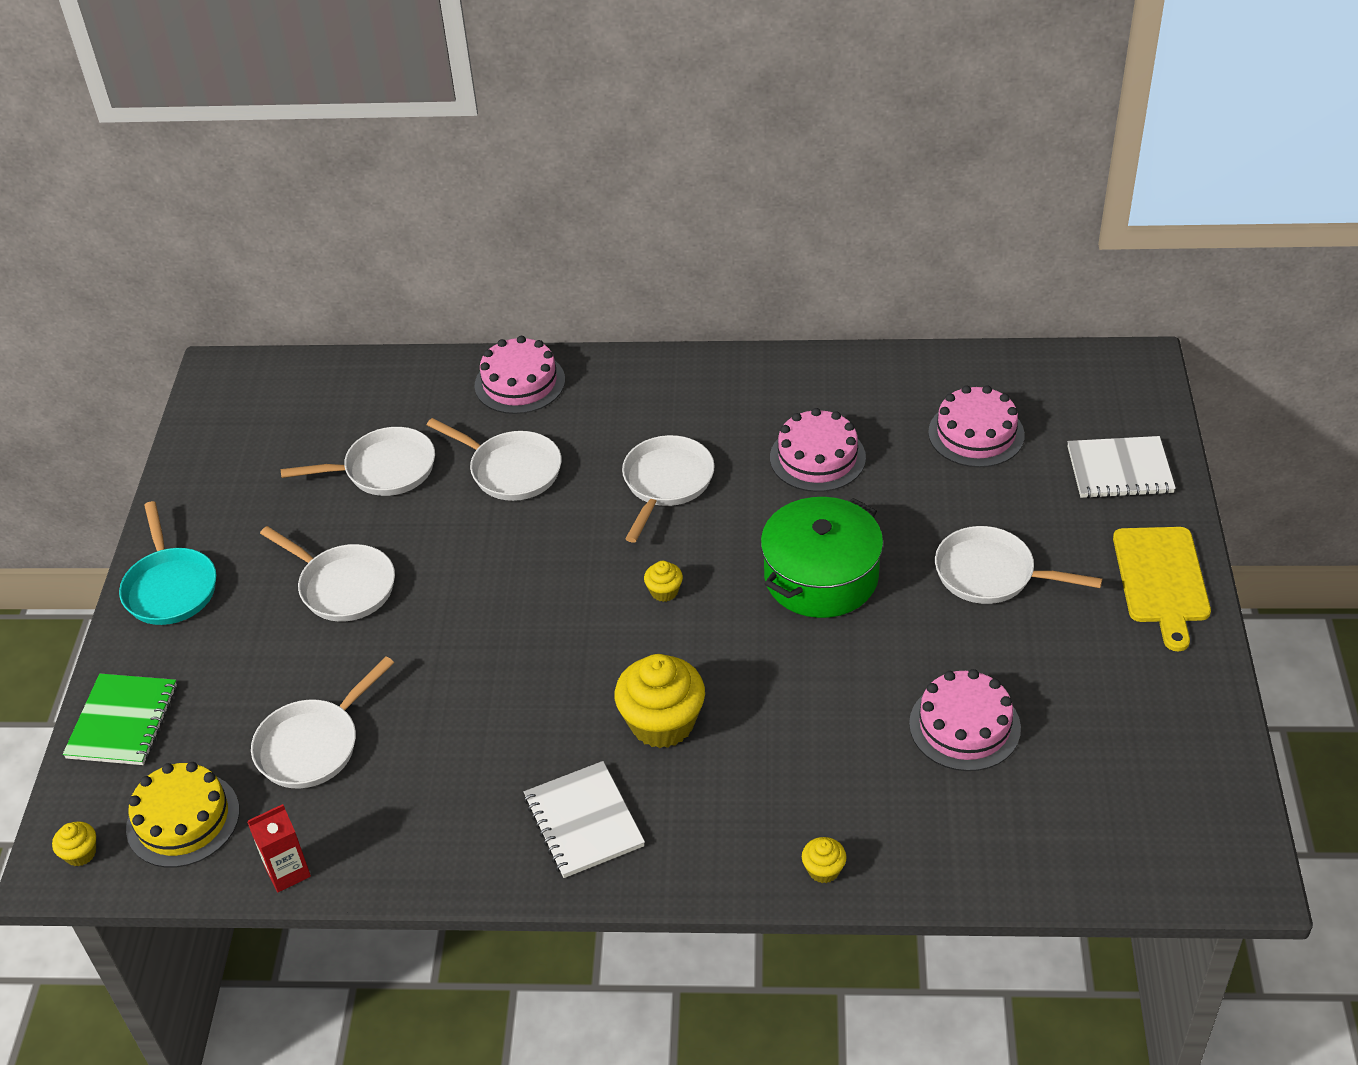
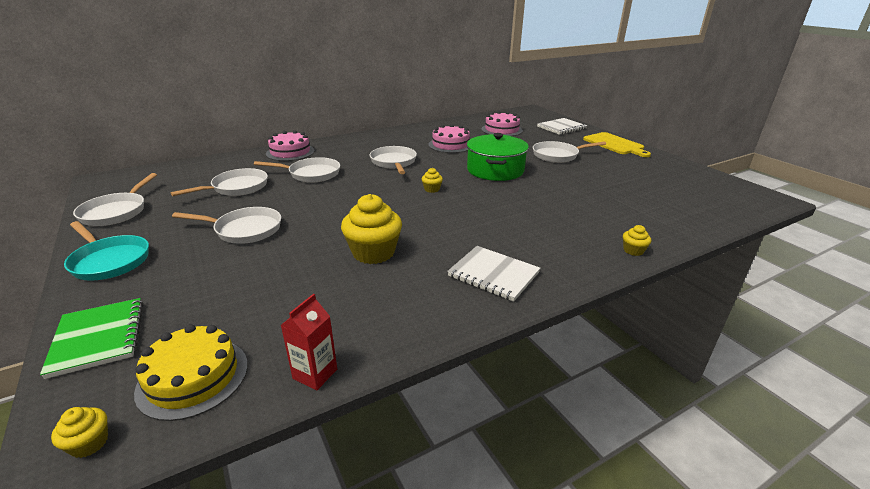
camera: 35 degrees left, 15 degrees down
white pan [251,656,394,788] -> white pan moved to [73,173,157,226]
yellow cupcake [615,654,705,748] -> yellow cupcake moved to [341,194,402,264]
pink cake [909,669,1021,771] -> none

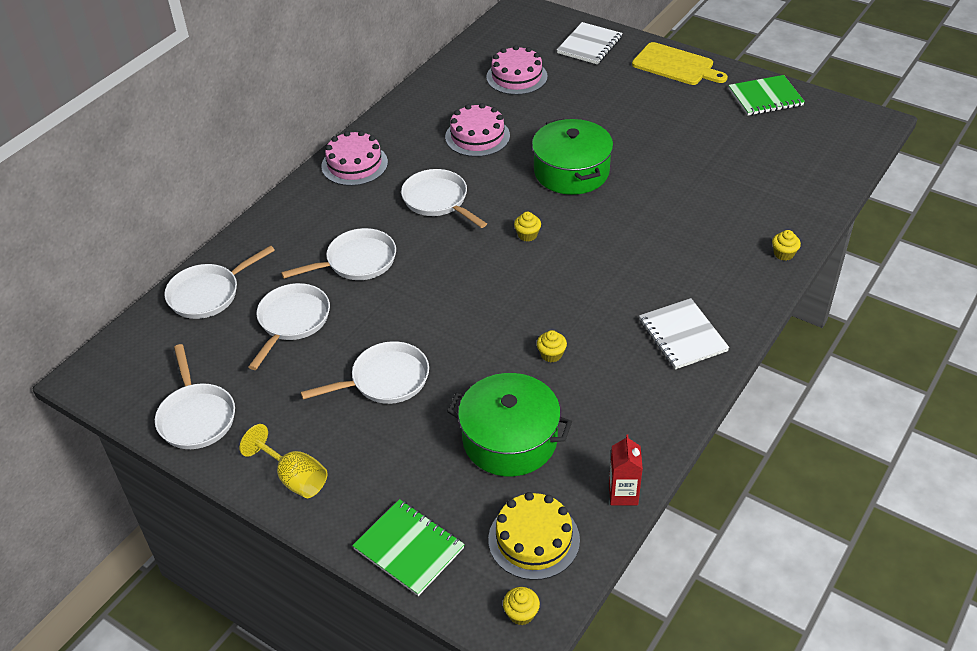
camera: 25 degrees left, 15 degrees up
turquoise pan [64,221,149,281] -> yellow goblet [240,424,327,498]
pink cake [266,130,315,161] -> pink cake moved to [321,131,388,186]
yellow cupcake [341,194,402,264] -> yellow cupcake [537,330,567,362], size x0.46
white notebook [447,246,540,302] -> white notebook turned 60 degrees clockwise [639,298,729,369]
white pan [533,141,606,163] -> white pan moved to [164,245,275,319]
none -> green pot [447,373,572,476]
none -> green notebook [728,75,805,115]

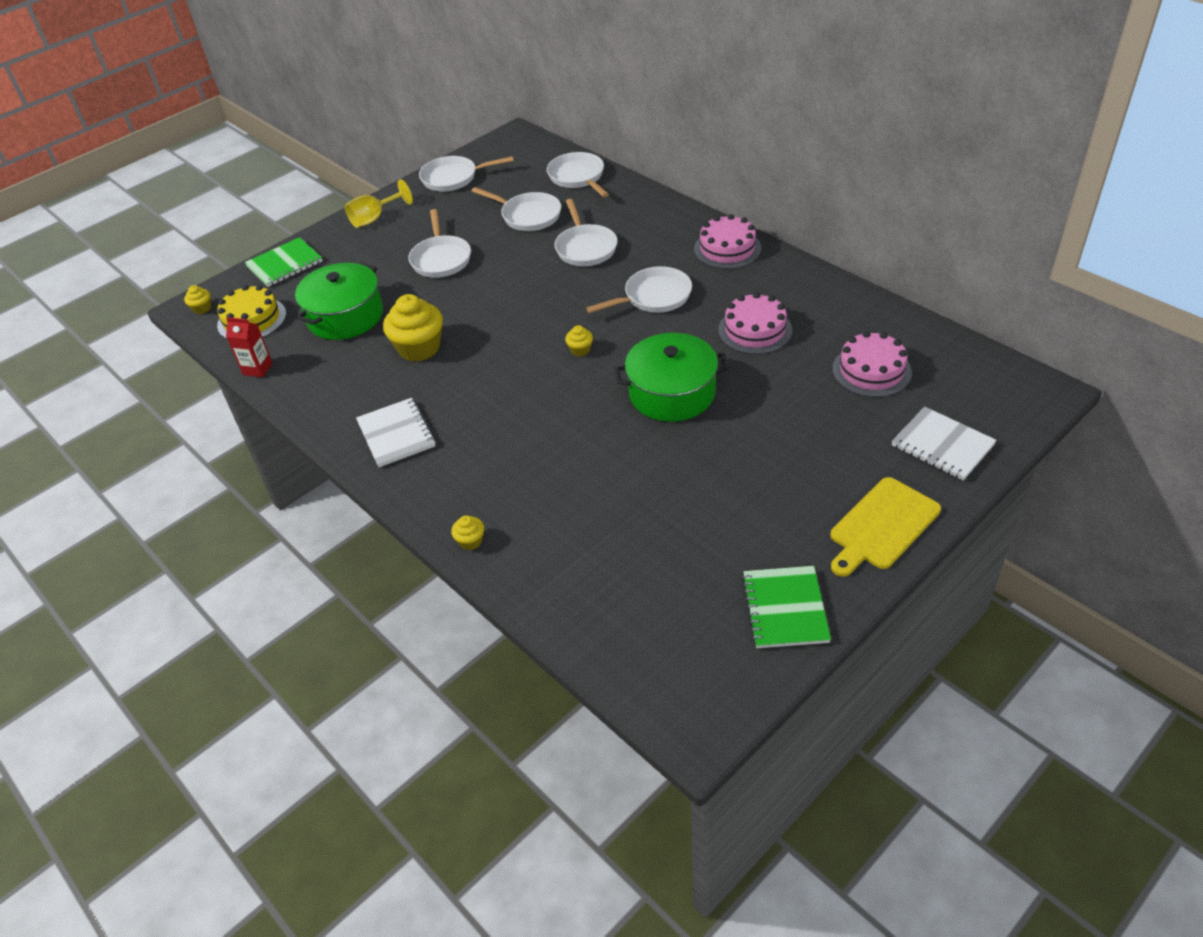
camera: 105 degrees right, 0 degrees up
yellow cupcake [537,330,567,362] -> yellow cupcake [383,294,443,362], size x2.17
white notebook [639,298,729,369] -> white notebook turned 75 degrees clockwise [356,398,436,467]

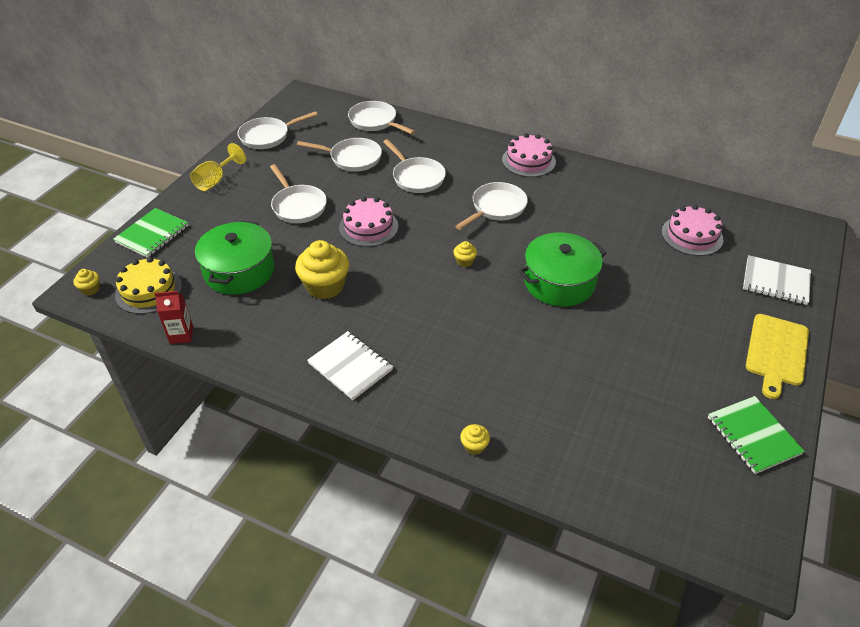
camera: 25 degrees left, 0 degrees up
pink cake [718,292,792,354] -> pink cake moved to [339,197,398,247]

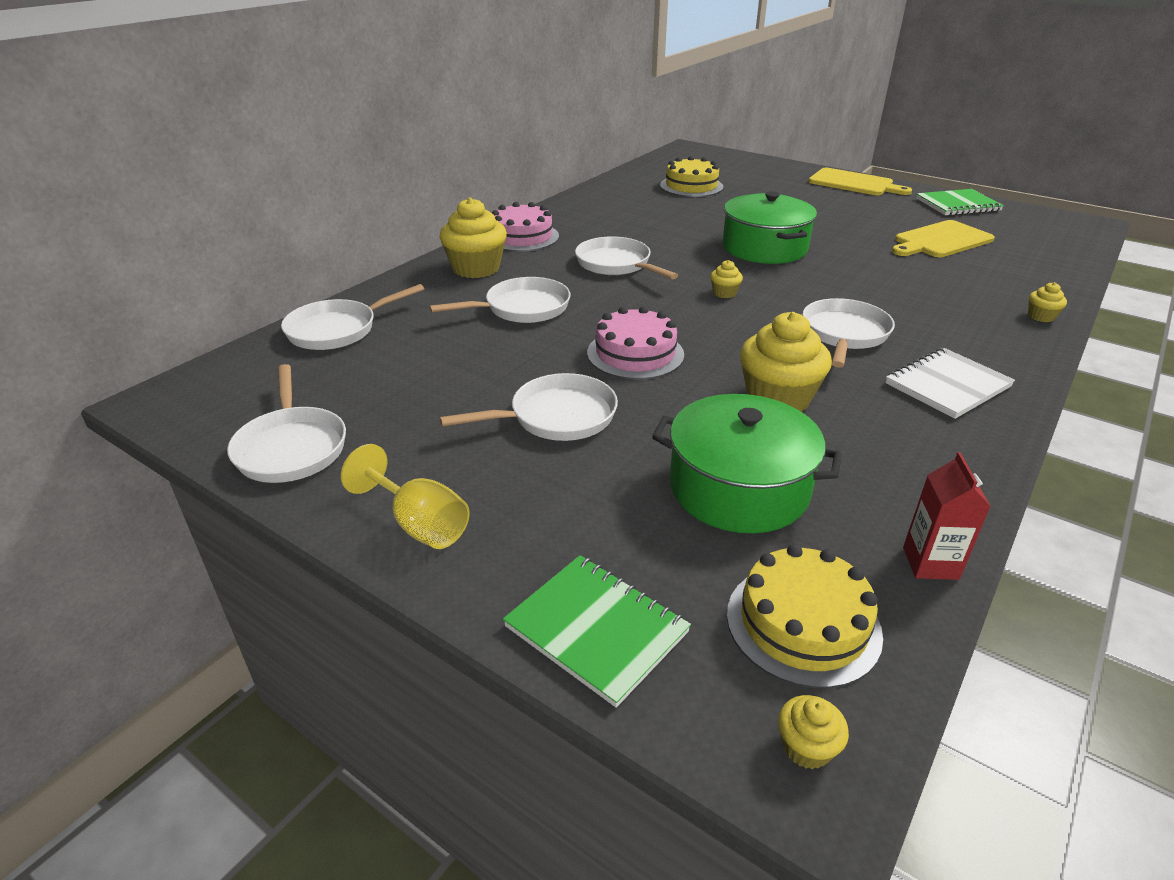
camera: 80 degrees left, 10 degrees down
white pan [297,138,382,172] -> white pan moved to [802,298,895,368]
pink cake [662,205,723,256] -> yellow cake [660,156,723,197]
white notebook [743,255,811,305] -> none
none -> yellow cupcake [439,197,507,278]
none -> yellow cutting board [892,220,995,257]

